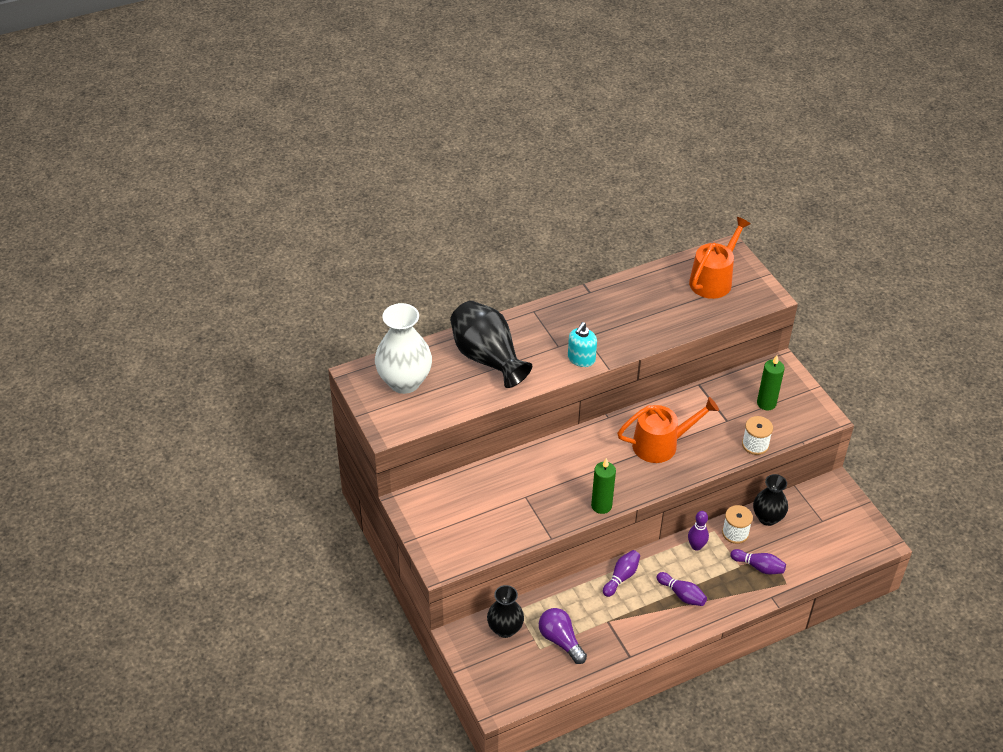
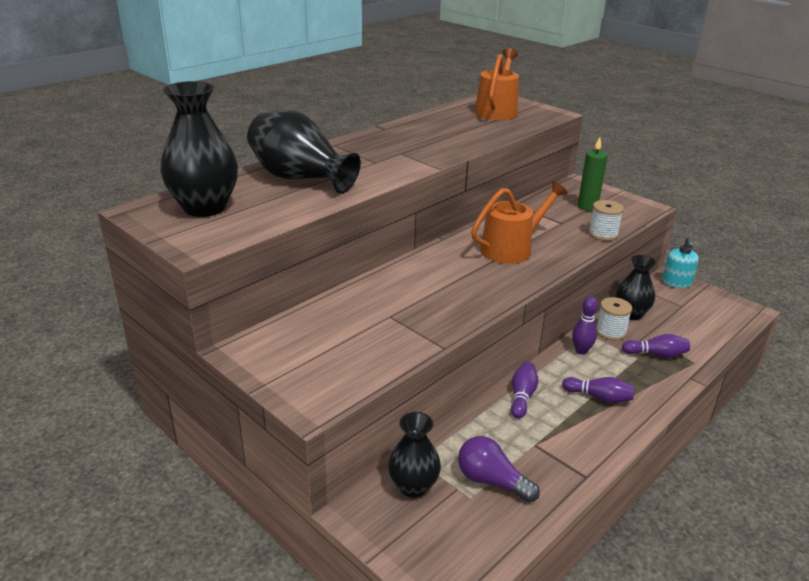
camera: 20 degrees left, 15 degrees down
white vase [375,303,432,394] -> black vase [160,81,238,217]
turquoise soap dispenser [568,322,597,367] -> turquoise soap dispenser moved to [662,237,699,288]
green candle [591,458,616,514] -> none

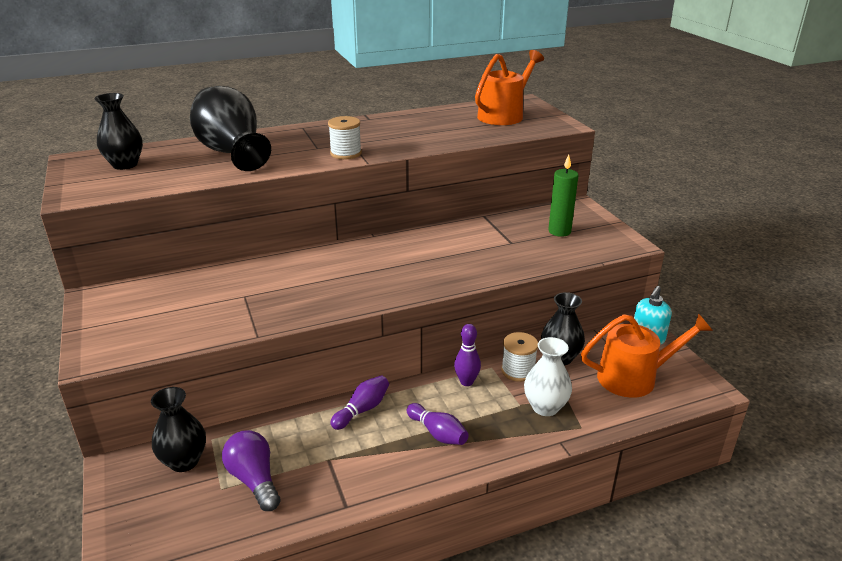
camera: 25 degrees right, 0 degrees up
black vase [160,81,238,217] -> black vase [94,93,143,170], size x0.63
orange watering can [471,181,568,264] -> orange watering can moved to [581,313,713,398]
white spool [588,200,624,241] -> white spool moved to [328,116,362,159]
purple bowling pin [622,334,690,358] -> white vase [524,337,572,416]

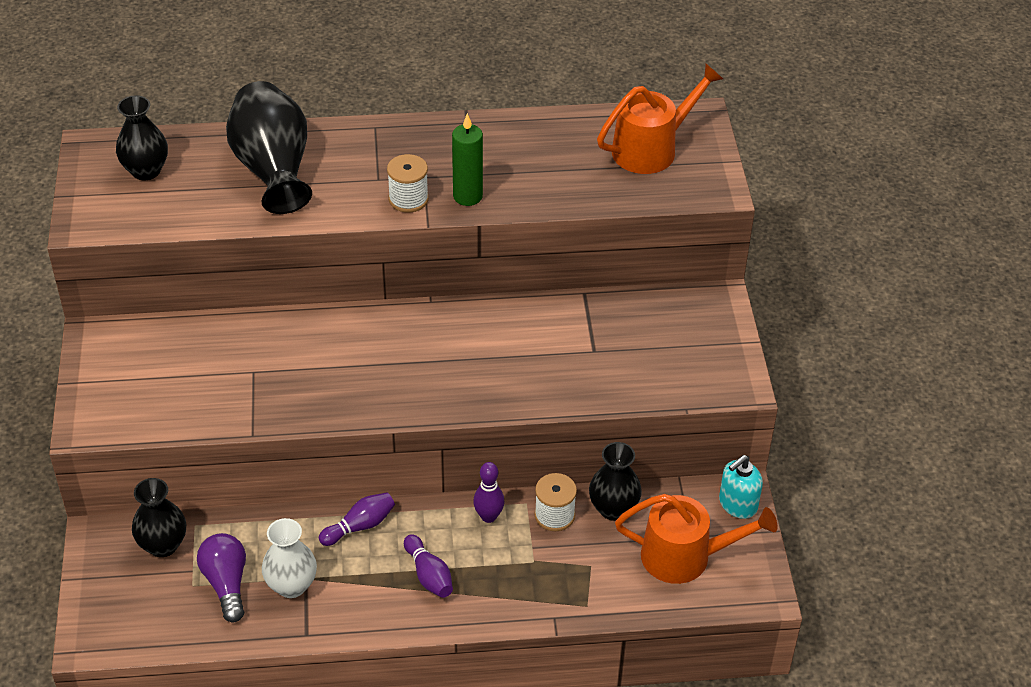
camera: 15 degrees right, 15 degrees up
white vase [524,337,572,416] -> white vase moved to [262,518,317,598]
green candle [548,155,579,237] -> green candle moved to [452,113,483,206]

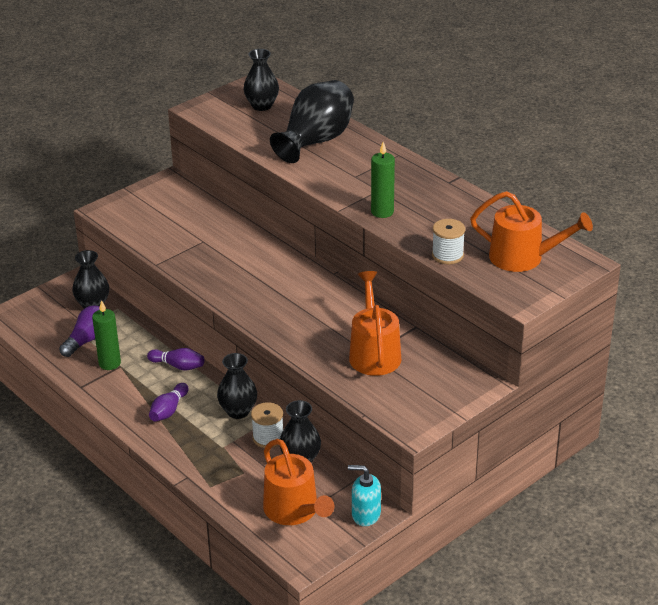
camera: 55 degrees right, 10 degrees down
white vase [262,518,317,598] -> green candle [92,300,121,370]
white spool [387,154,429,213] -> white spool moved to [432,219,465,264]
purple bowling pin [473,462,505,523] -> black vase [217,353,257,419]
none -> orange watering can [349,271,401,376]

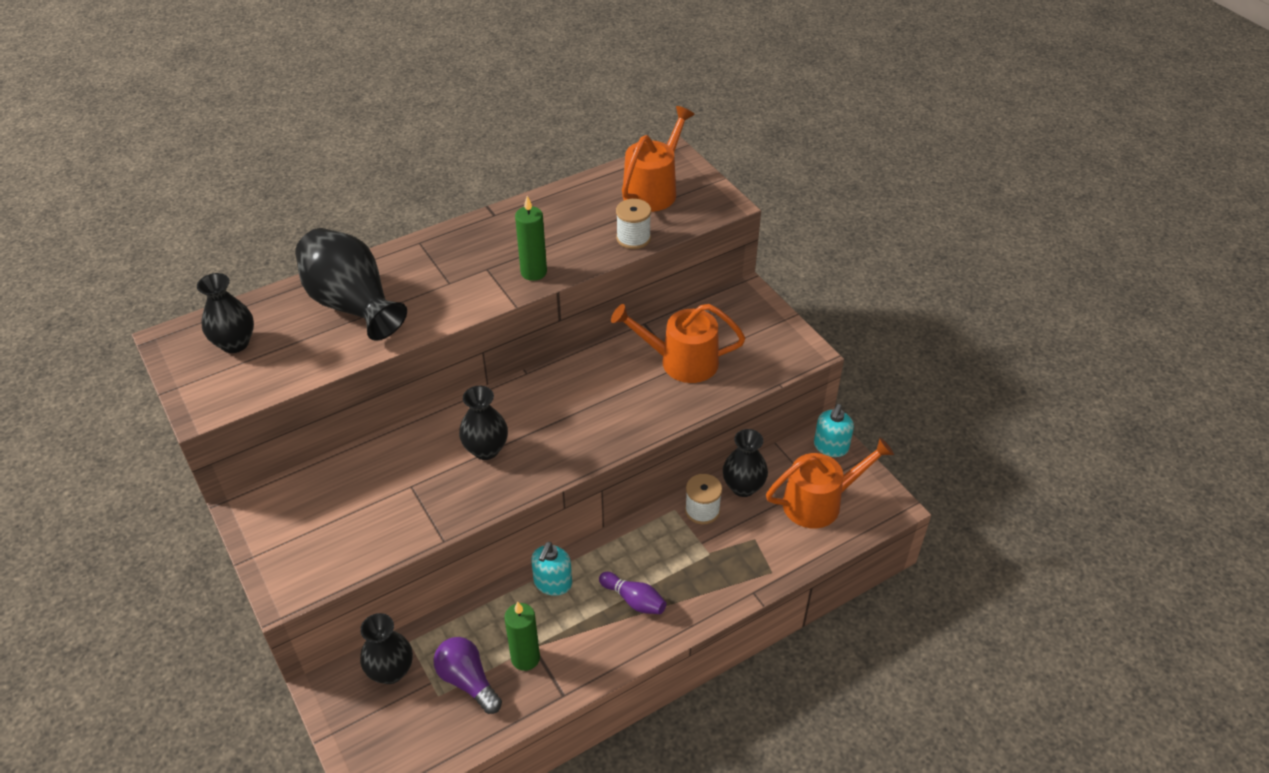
camera: 80 degrees left, 10 degrees up
purple bowling pin [147,348,204,371] -> turquoise soap dispenser [531,542,572,596]
black vase [217,353,257,419] -> black vase moved to [459,386,508,460]

